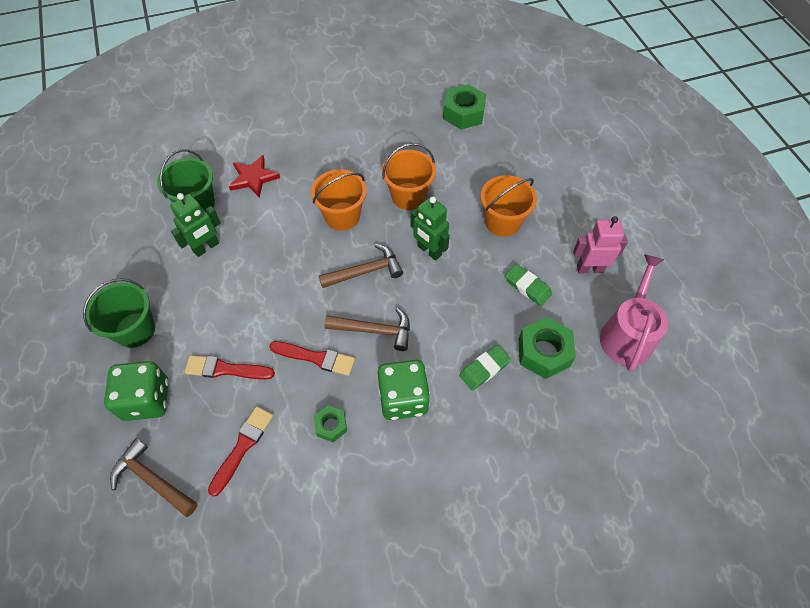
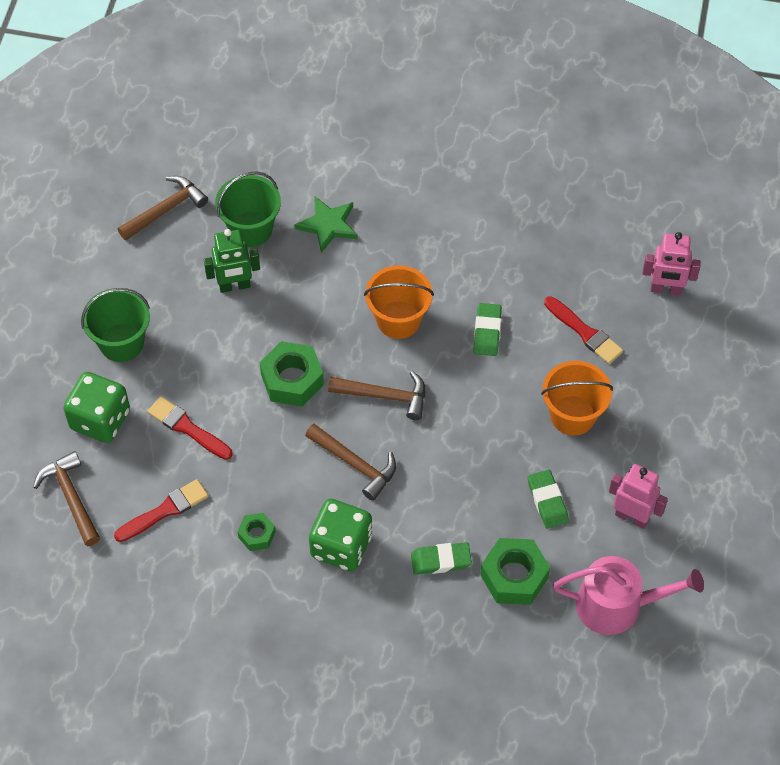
camera: 30 degrees right, 0 degrees up
red star [229,155,280,198] -> green star [294,196,358,253]
red brush [269,341,355,376] -> red brush moved to [544,296,623,364]
orange bucket [382,143,436,210] -> green eraser [473,303,502,356]
green robot [411,197,450,261] -> none
green nut [443,84,487,130] -> green nut moved to [260,341,324,407]
pink watering can [600,254,668,372] -> pink watering can turned 45 degrees clockwise [553,556,704,635]
none -> brown hammer [118,176,208,240]
none -> pink robot [642,232,701,295]

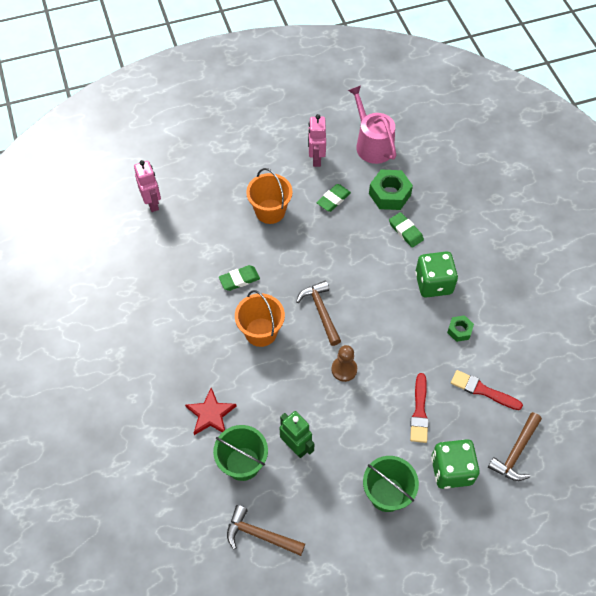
camera: 120 degrees left, 0 degrees up
green nut [260,341,324,407] -> brown pawn [332,345,357,382]
green star [294,196,358,253] -> red star [185,388,237,435]
brown hammer [305,424,396,501] -> none
red brush [544,296,623,364] -> none

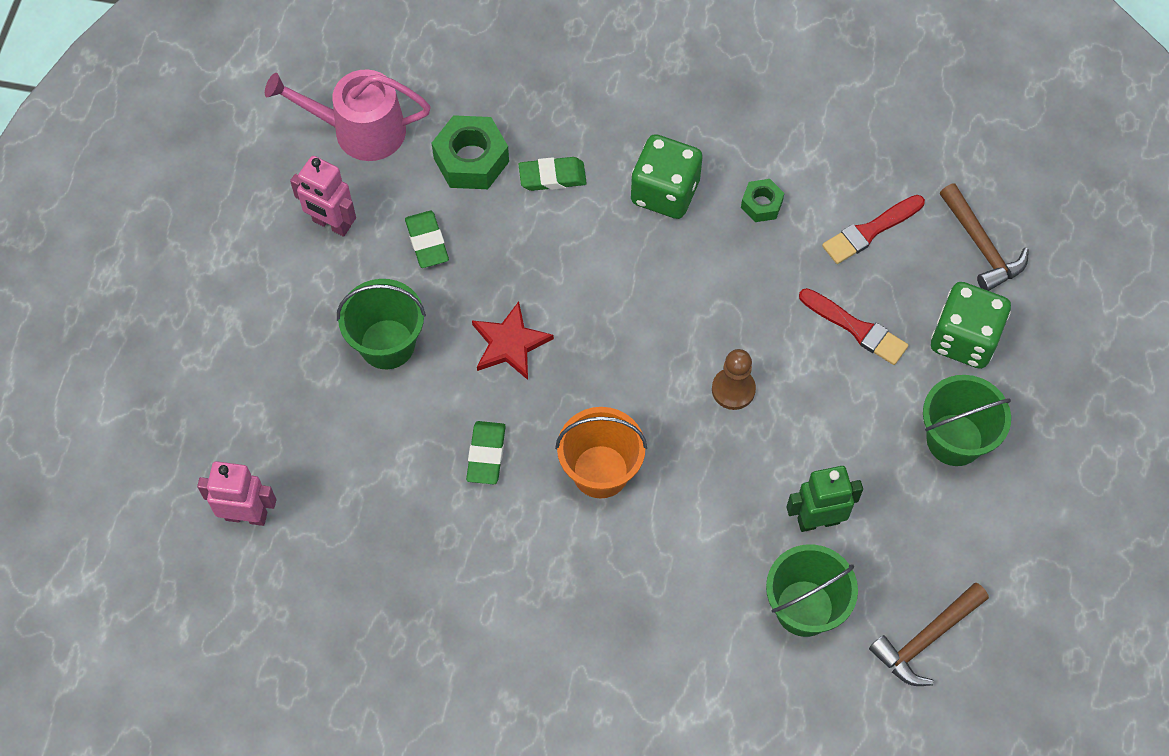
camera: 60 degrees left, 5 degrees up
red star [185,388,237,435] -> red star moved to [472,301,554,380]
orange bucket [246,168,293,224] -> green bucket [337,279,426,369]
brown hammer [296,281,341,346] -> none

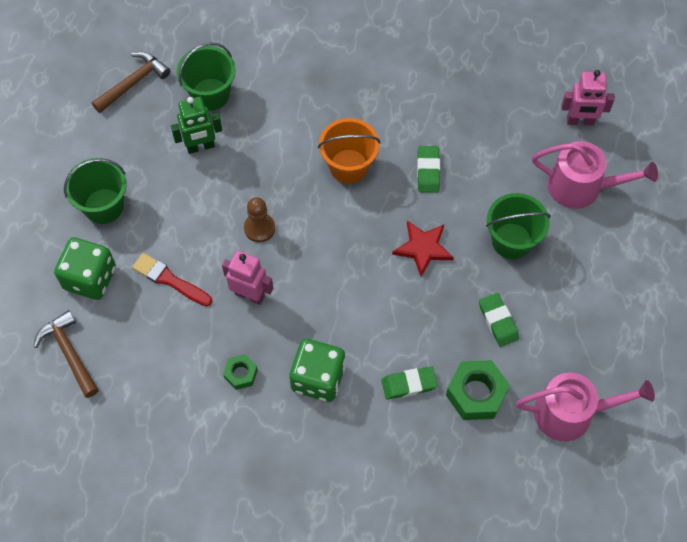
camera: 175 degrees right, 0 degrees up
pink robot [290,156,356,237] -> pink robot moved to [222,250,273,305]
red brush [822,195,925,264] -> none
none -> pink watering can [532,141,658,209]

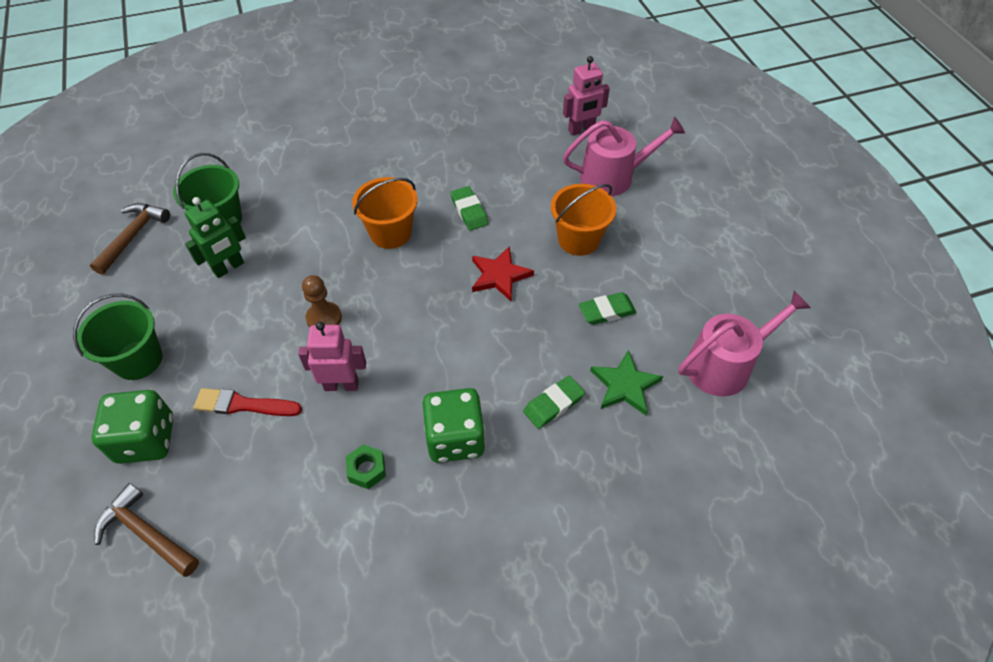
camera: 25 degrees left, 10 degrees down
green nut [446,360,510,420] -> green star [590,350,663,415]
green eraser [479,293,519,347] -> green eraser turned 60 degrees counterclockwise [579,292,637,325]
green bucket [486,193,551,259] -> orange bucket [551,184,616,256]

